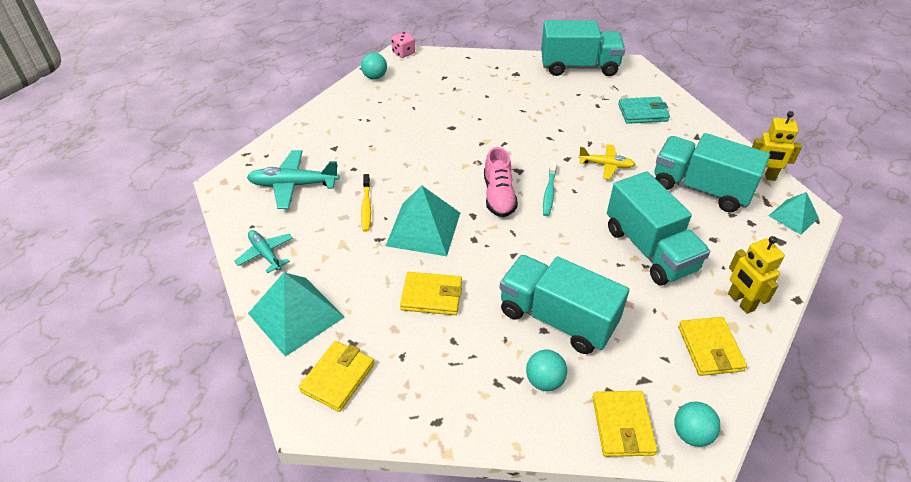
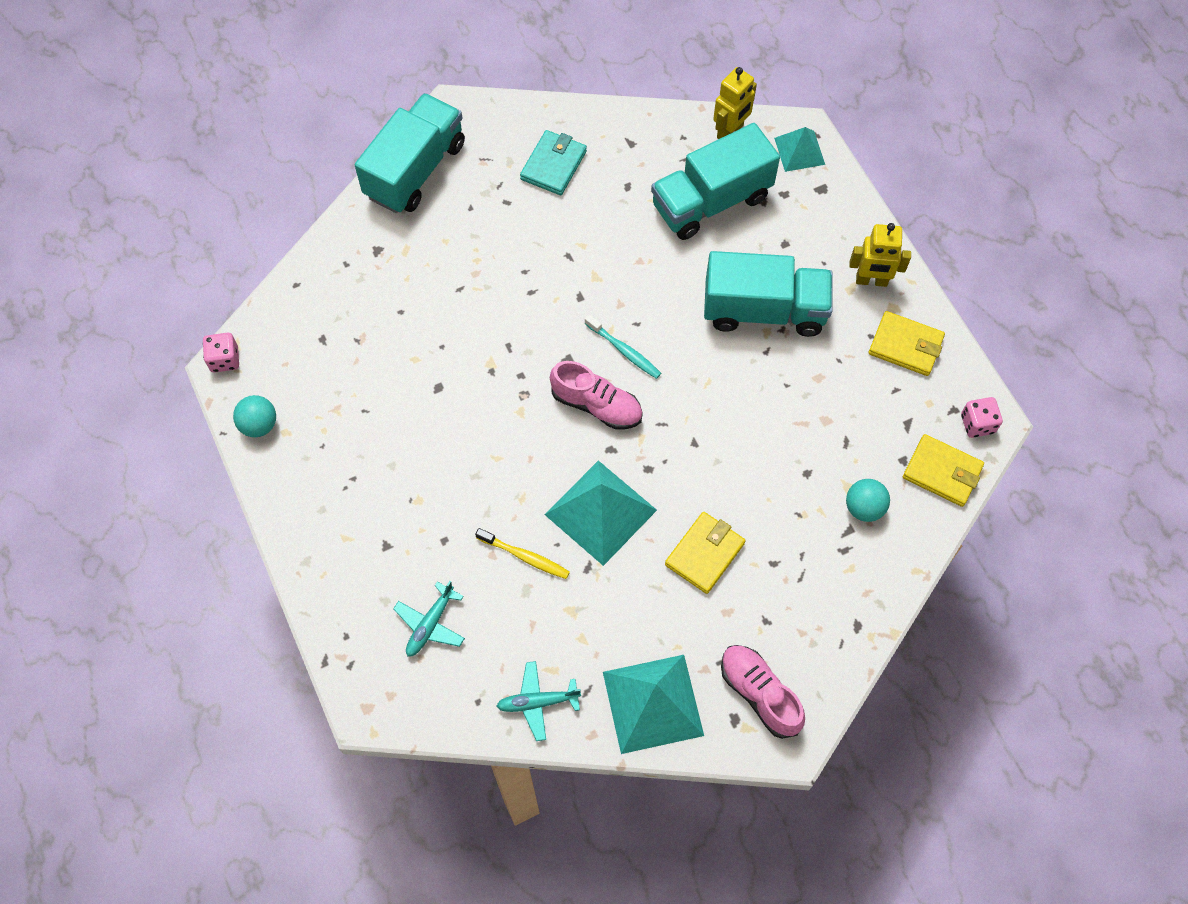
camera: 60 degrees left, 20 degrees up
turquoise plane [247,150,339,209] -> turquoise plane [393,581,465,657], size x0.64
yellow wallet [299,341,374,412] -> pink shoe [721,645,805,739]
turquoise truck [500,255,629,354] -> none
yellow plane [578,144,635,179] -> none
turquoise ball [674,402,721,447] -> pink dice [961,397,1003,438]

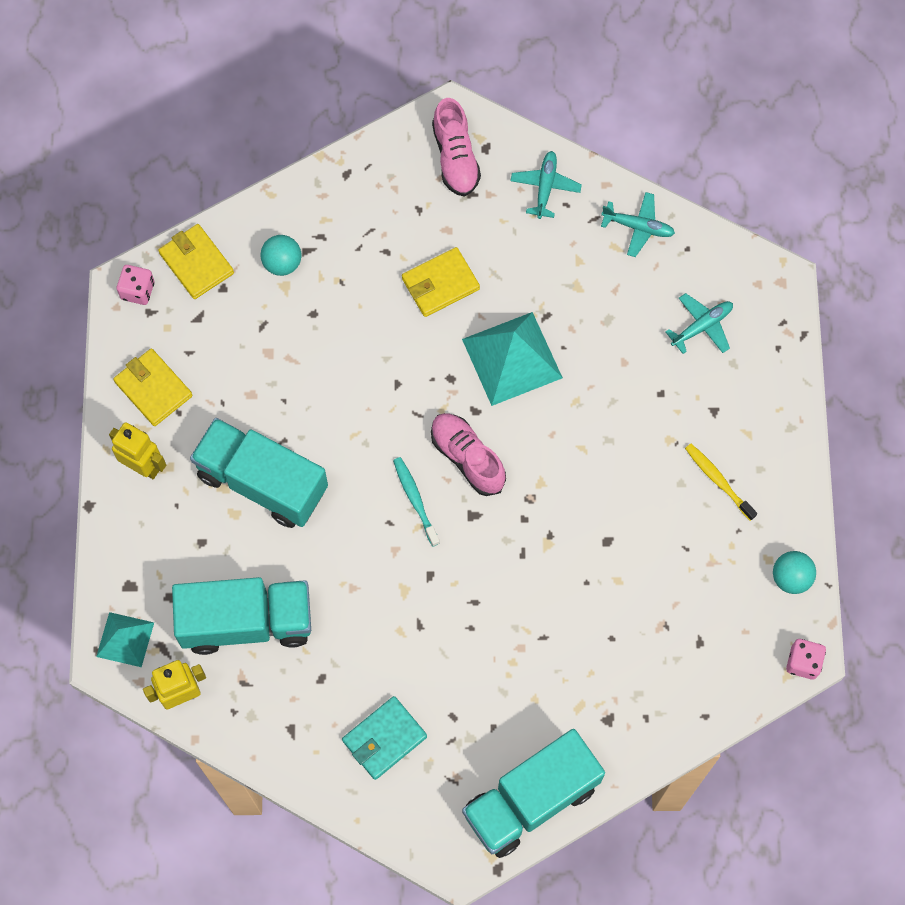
camera: 155 degrees left, 5 degrees up
yellow toothbrush [475,528,570,579] -> yellow toothbrush moved to [685,444,757,521]
turquoise pyramid [603,655,704,754] -> turquoise plane [510,151,582,219]

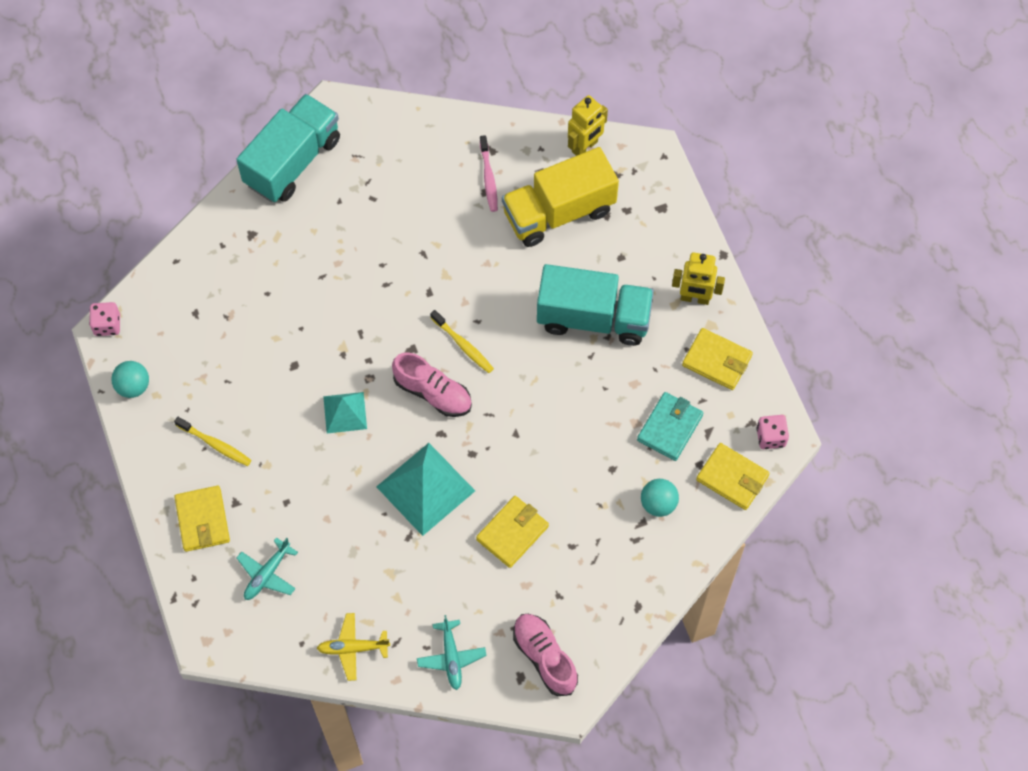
camera: 160 degrees right, 5 degrees down
turquoise pyramid [96,612,154,667] -> turquoise pyramid moved to [323,392,367,434]
turquoise truck [172,577,311,655] -> yellow truck [502,147,619,247]
turquoise wallet [342,696,427,780] -> turquoise wallet moved to [637,392,703,461]
turquoise toothbrush [393,457,440,547] -> yellow toothbrush [430,310,494,373]
turquoise plane [601,192,675,257] -> yellow plane [317,613,390,681]
none -> yellow wallet [174,486,230,552]
none -> pink toothbrush [480,135,498,212]

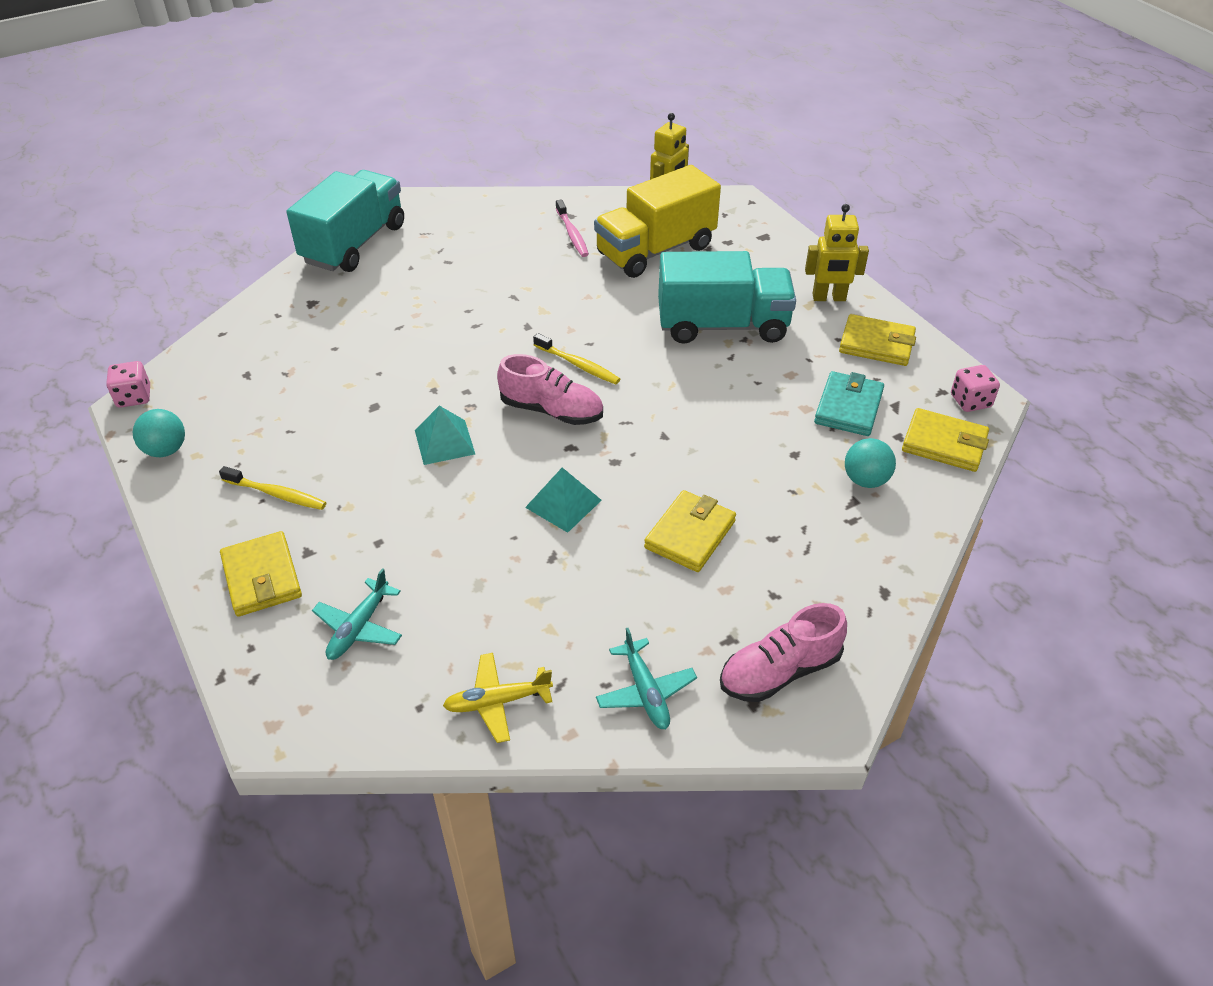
camera: 10 degrees left, 20 degrees down
turquoise pyramid [376,443,475,536] -> turquoise pyramid [525,468,602,533], size x0.58
pink shoe [513,614,578,696] -> pink shoe turned 75 degrees counterclockwise [720,603,847,702]

